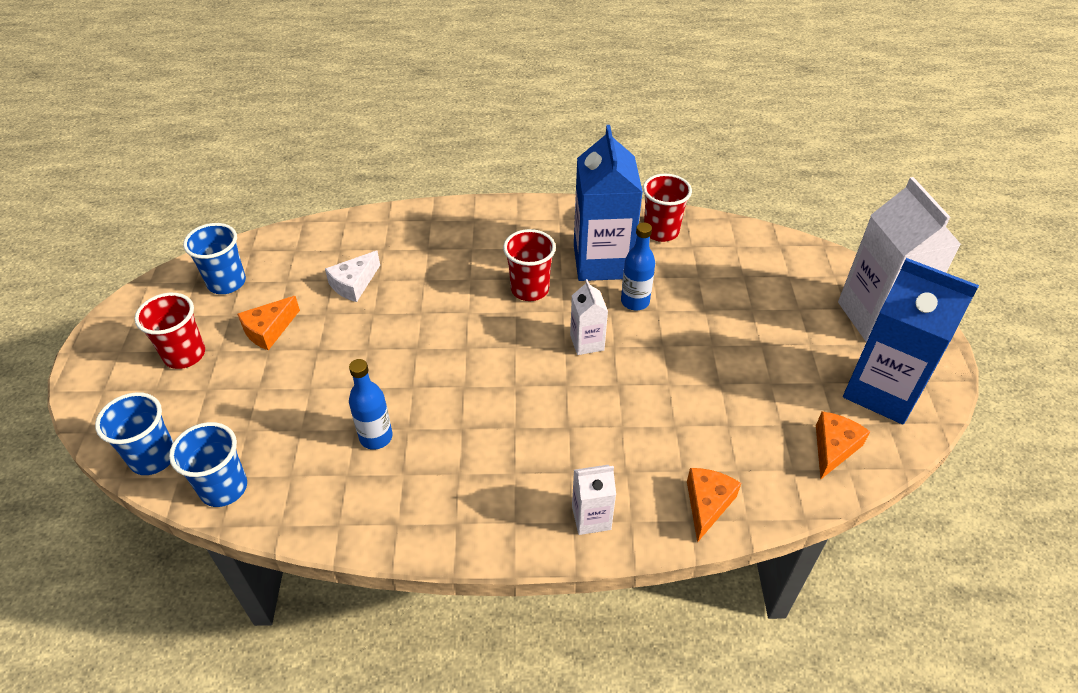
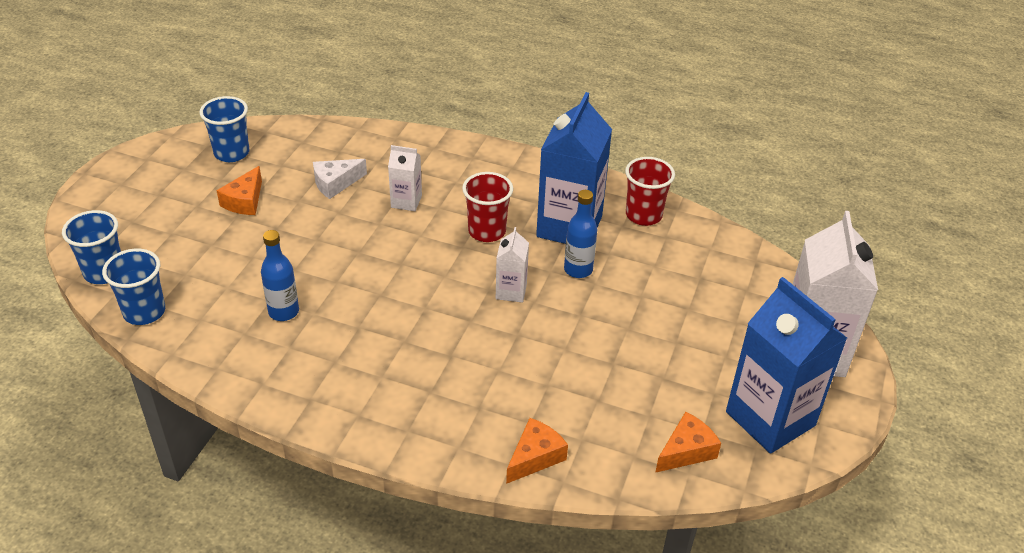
camera: 20 degrees right, 5 degrees down
red cup [135,293,205,369] -> none
orange cheese [237,296,300,350] -> orange cheese turned 45 degrees counterclockwise [216,166,262,215]
white carton [572,465,616,535] -> white carton moved to [388,145,422,211]

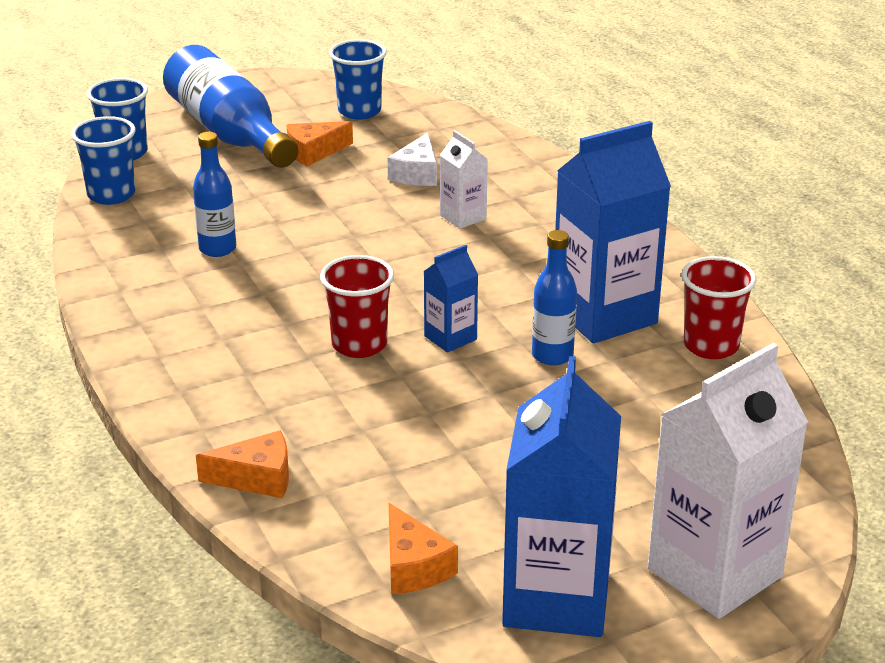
camera: 45 degrees right, 10 degrees down
white cheese [313,159,367,199] -> white cheese turned 90 degrees counterclockwise [388,133,437,186]
red cup [462,172,513,242] -> red cup moved to [320,255,394,358]
white carton [496,227,529,303] -> blue carton [423,245,478,353]
orange cheese [655,412,721,473] -> orange cheese turned 60 degrees clockwise [389,503,458,594]
none -> blue bottle [163,45,298,168]

